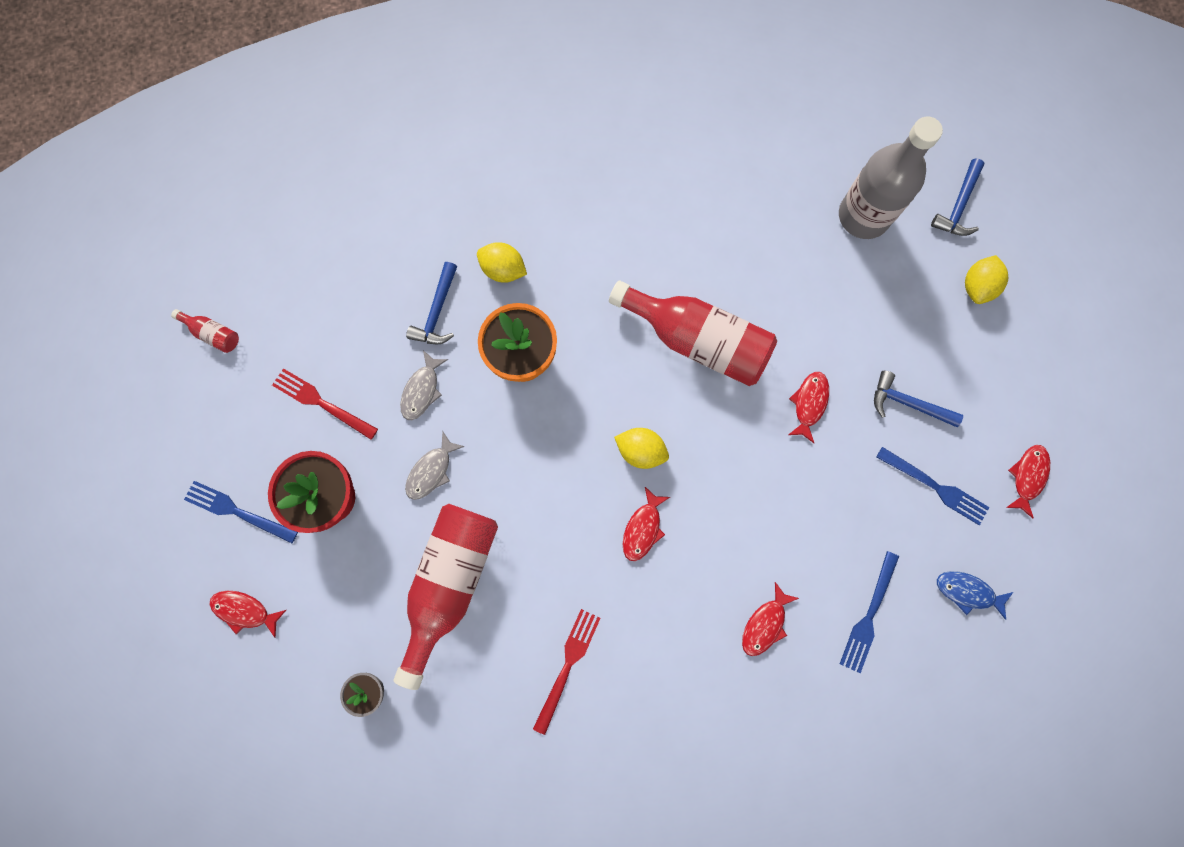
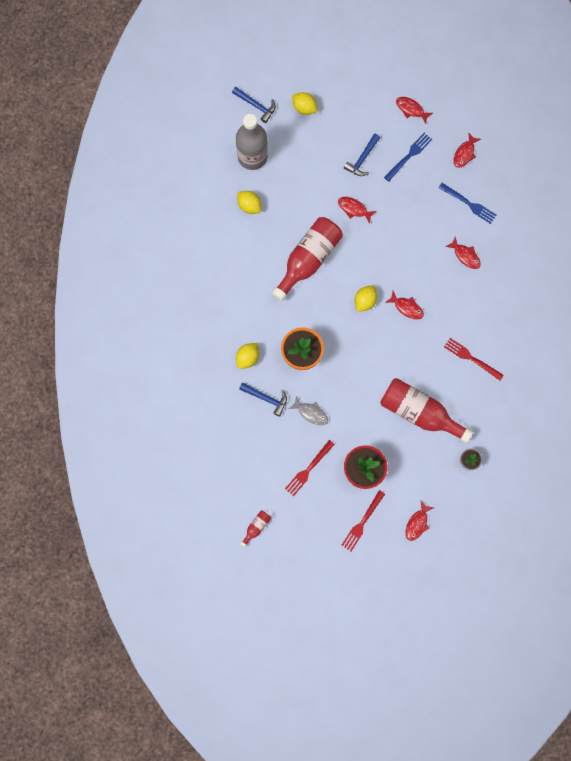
camera: 80 degrees left, 0 degrees up
blue fork [184,481,298,543] -> red fork [342,490,385,551]
grey fish [405,431,465,500] -> none
blue fish [937,571,1013,620] -> red fish [454,132,481,168]
none -> yellow lemon [238,191,261,214]

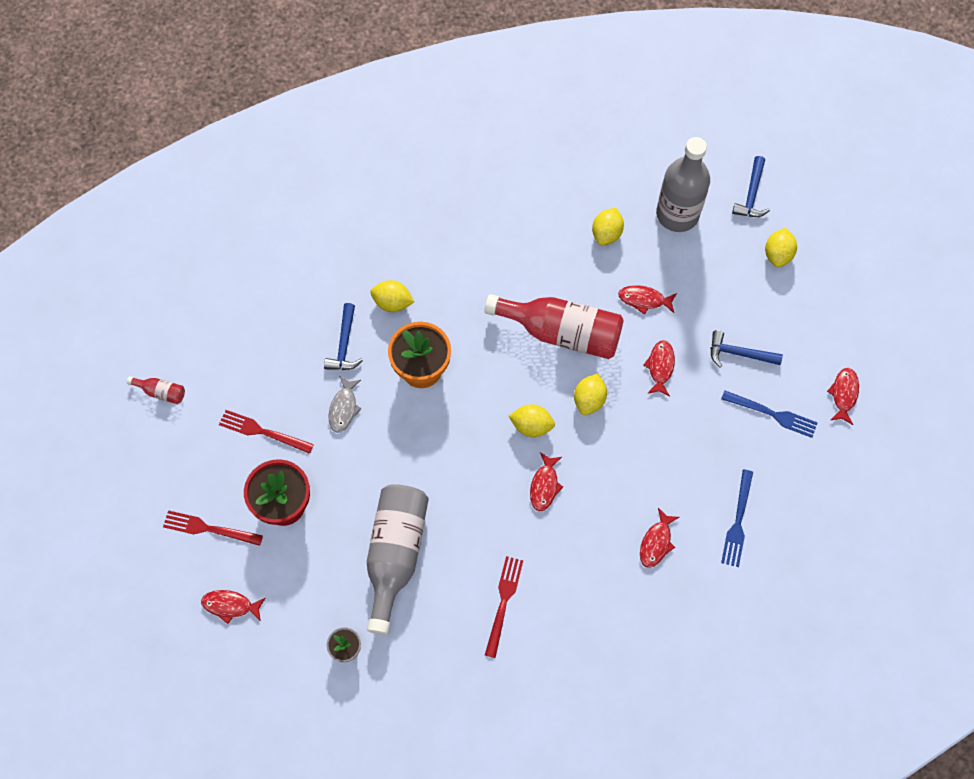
camera: 70 degrees right, 10 degrees down
red bottle [380,378,473,443] -> grey bottle [367,484,429,635]
red fish [454,132,481,168] -> red fish moved to [618,285,677,315]
none -> yellow lemon [574,374,607,415]

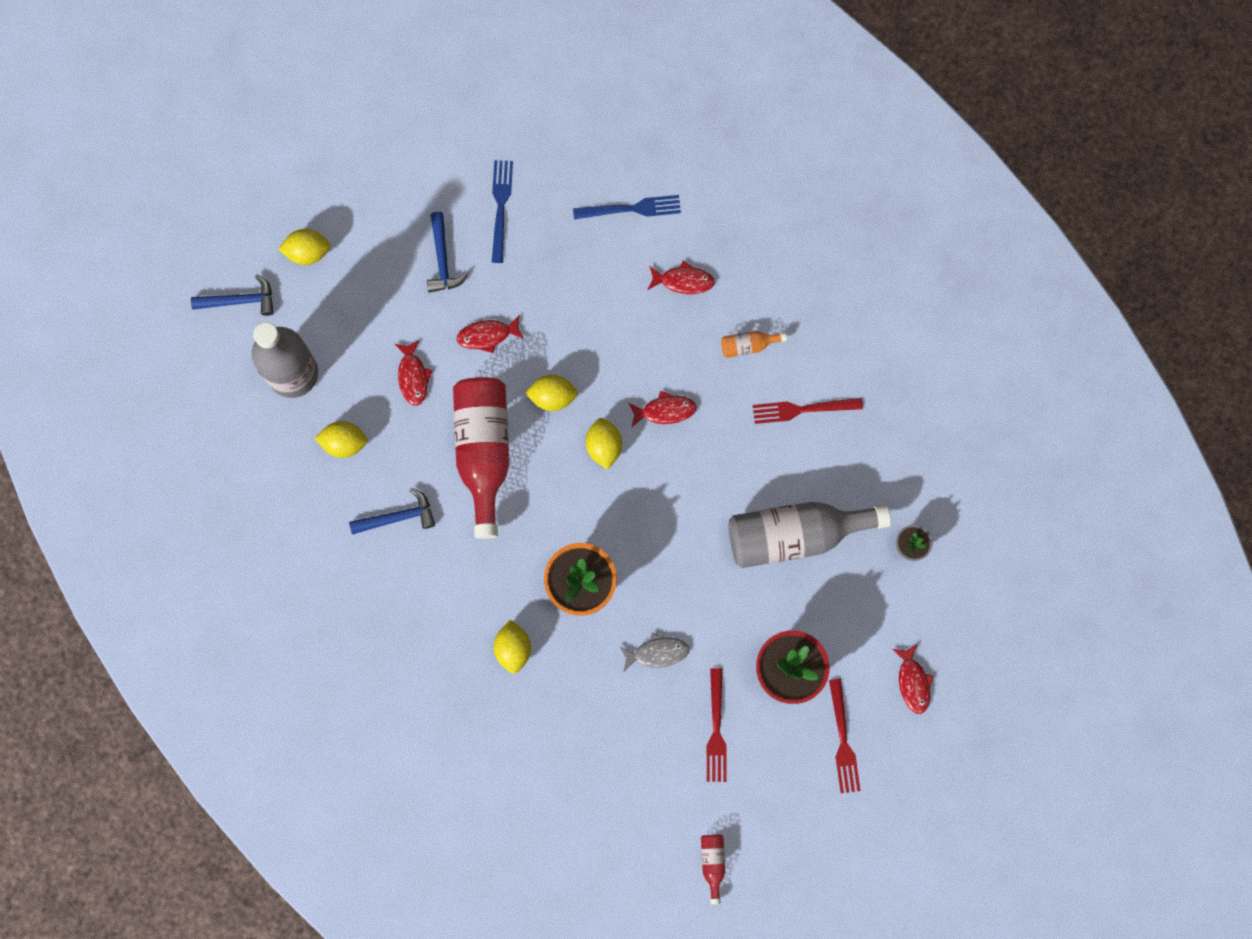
camera: 110 degrees left, 10 degrees up
blue hammer [324,303,363,370] -> blue hammer moved to [349,488,435,534]
red fish [827,368,859,425] -> none
none -> orange bottle [721,331,787,358]

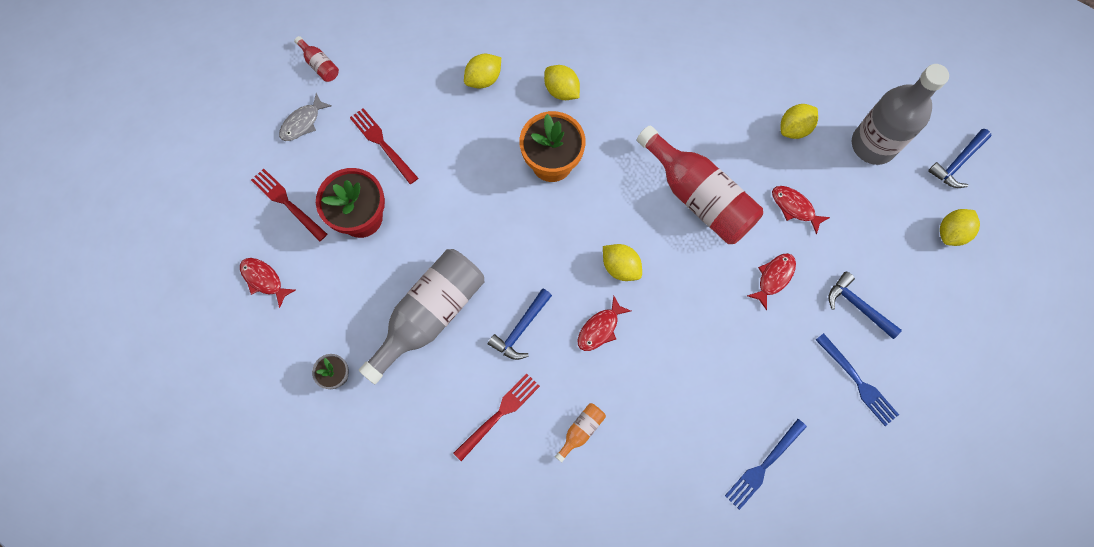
camera: 140 degrees right, 5 degrees down
blue hammer [349,488,435,534] -> blue hammer moved to [488,289,552,360]
yellow lemon [525,375,578,411] -> yellow lemon moved to [464,54,501,88]
grey fish [619,633,689,671] -> grey fish moved to [279,93,332,141]
red fish [648,261,715,294] -> none

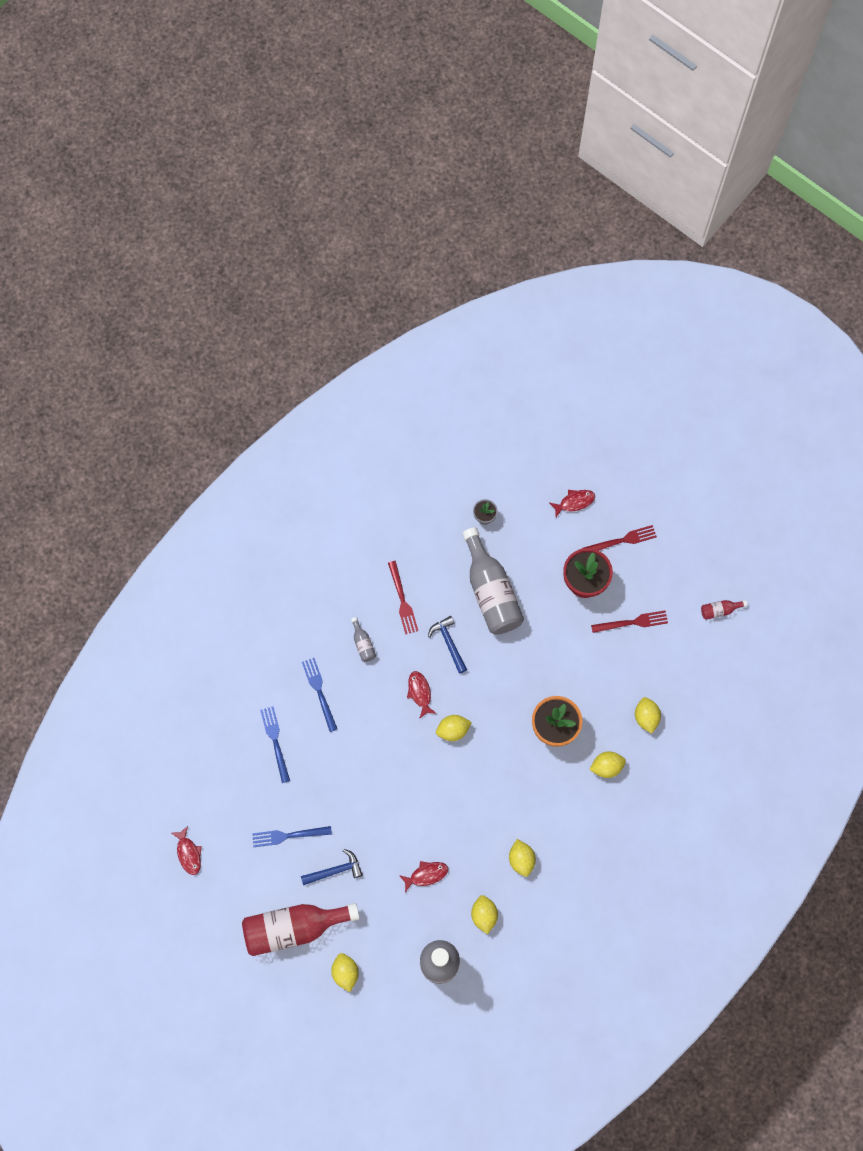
camera: 120 degrees right, 0 degrees up
grey fish [279,93,332,141] -> none
orange bottle [555,403,606,462] -> grey bottle [351,617,376,662]
red bottle [637,126,763,244] -> red bottle moved to [242,903,360,956]
red fish [747,253,796,310] -> red fish moved to [172,826,202,875]
blue hammer [928,129,992,188] -> none
none -> blue fork [302,658,337,732]
none -> yellow lemon [509,839,536,877]

